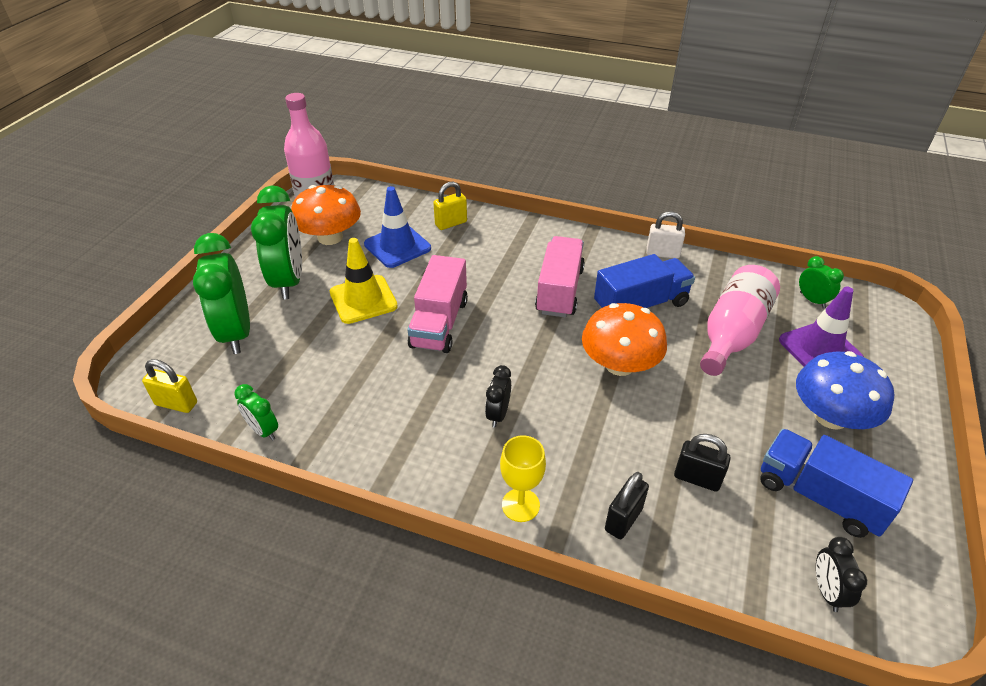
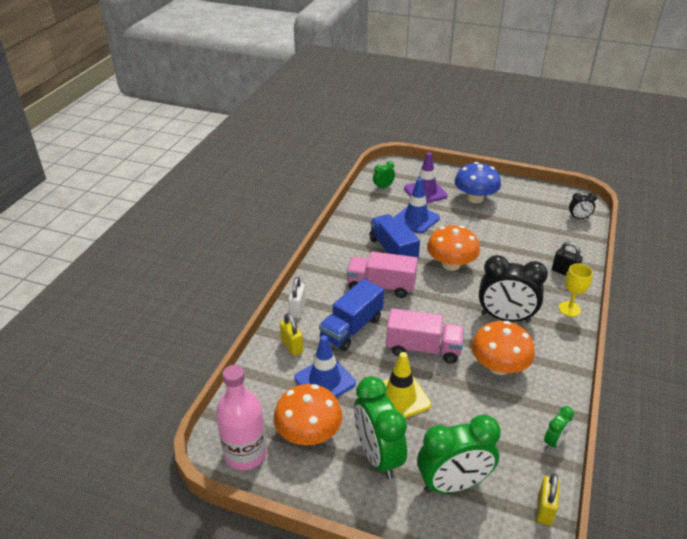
camera: 90 degrees left, 5 degrees down
green clock [251,185,302,299] -> green clock turned 105 degrees counterclockwise [354,376,407,479]
black clock [485,365,511,427] -> black clock [479,255,548,323], size x2.09
white padlock [646,211,685,258] -> white padlock moved to [288,277,306,318]
black padlock [674,434,731,492] -> none
pink bottle [700,265,780,376] -> blue traffic cone [393,178,440,233]
blue truck [760,429,913,538] -> blue truck moved to [319,279,384,351]
none -> orange mushroom [471,321,535,375]

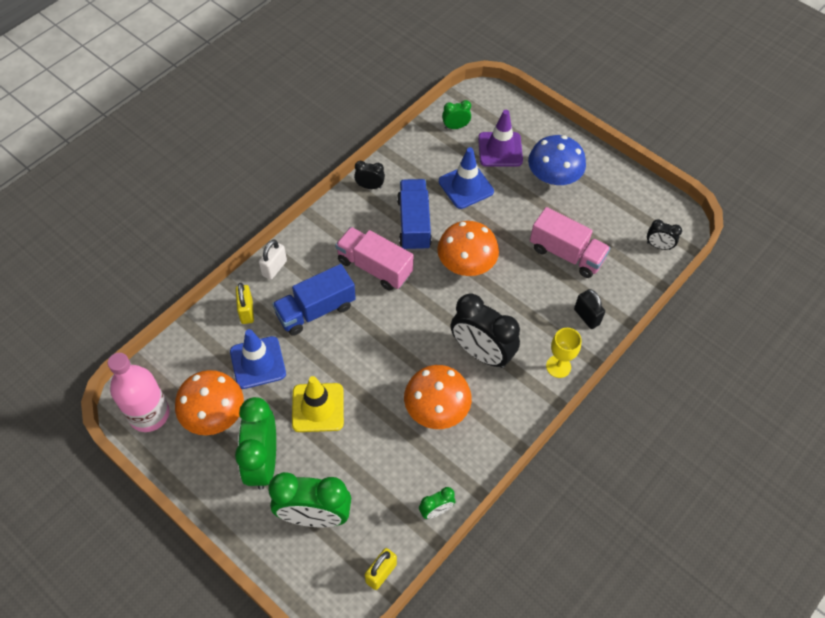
camera: 20 degrees right, 20 degrees up
pink truck [386,308,464,364] -> pink truck moved to [530,207,610,278]
none -> black clock [354,161,385,189]

